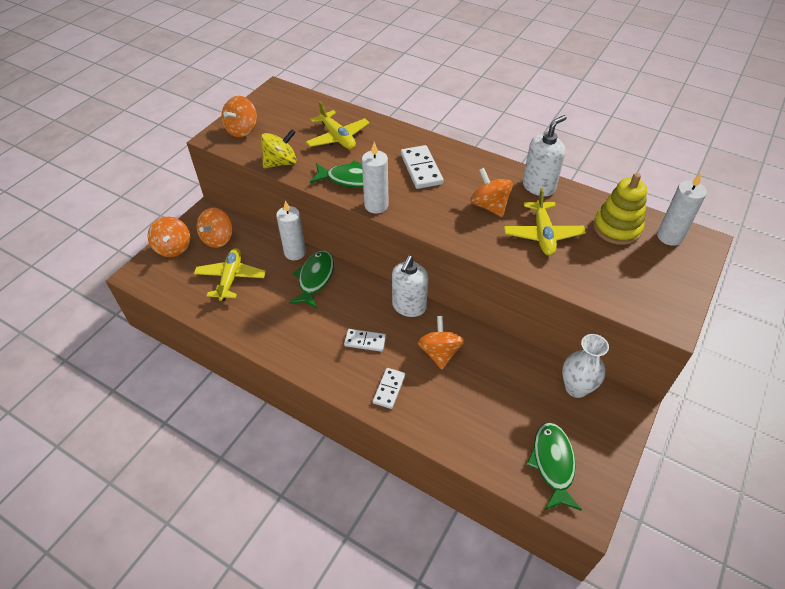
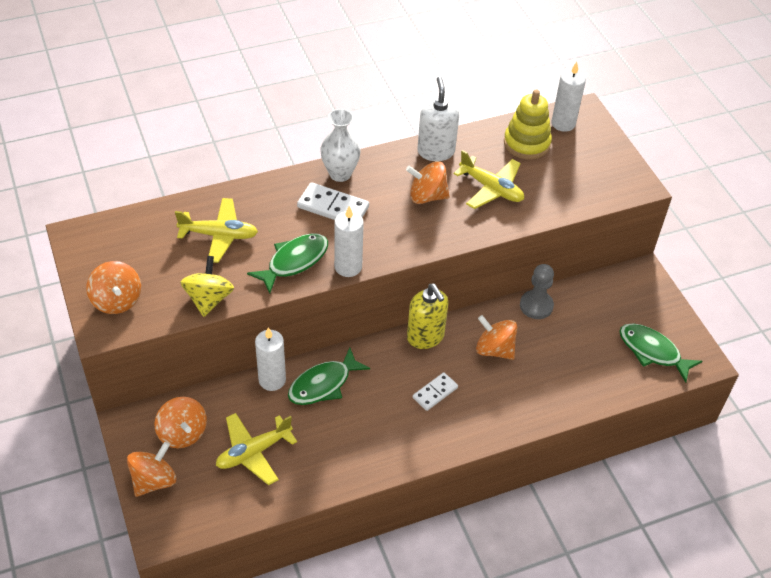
camera: 55 degrees left, 0 degrees up
orange spinning top [148,217,190,257] -> orange spinning top turned 75 degrees counterclockwise [127,442,176,497]
yellow plane [194,248,266,301] -> yellow plane turned 75 degrees counterclockwise [216,413,297,485]
green fish [289,251,334,308] -> green fish turned 90 degrees counterclockwise [288,347,370,405]
white domino [373,368,405,409] -> none
white soap dispenser [392,256,429,317] -> yellow soap dispenser [407,284,449,349]
white vase [562,334,609,398] -> white vase moved to [320,109,361,182]
none -> grey pawn [520,264,554,319]

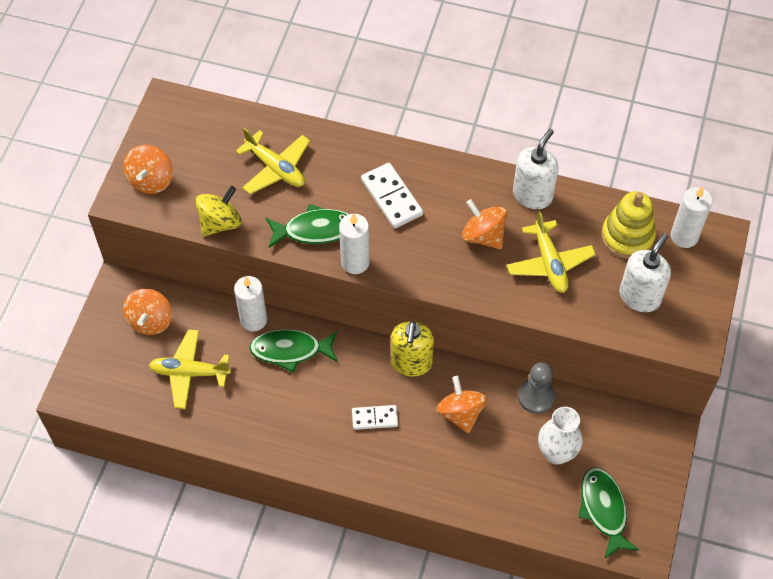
camera: 40 degrees right, 10 degrees up
orange spinning top [127,442,176,497] -> none
white vase [320,109,361,182] -> white vase moved to [538,407,583,465]
none -> white soap dispenser [620,233,671,312]

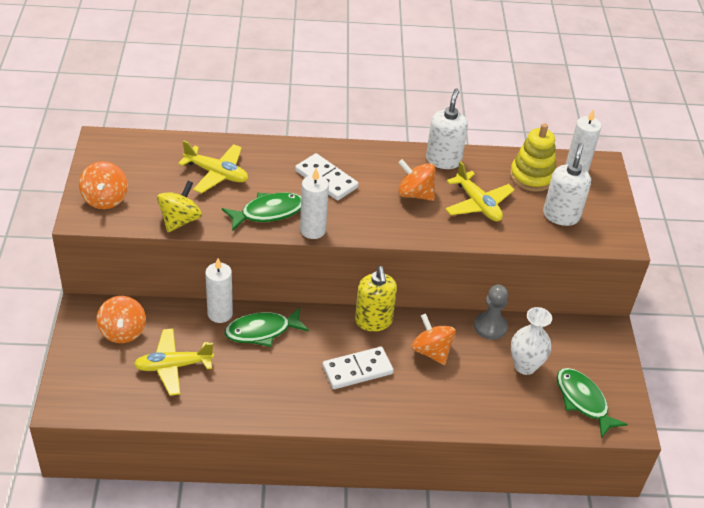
camera: 20 degrees left, 15 degrees down
white domino [352,405,398,430] -> white domino [322,347,394,389], size x1.55

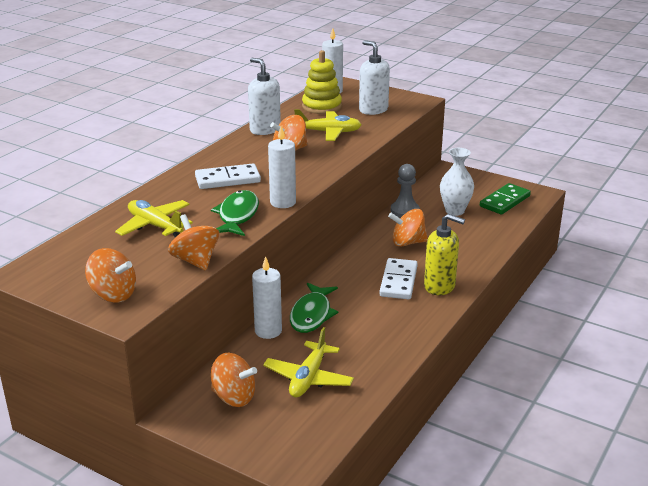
camera: 55 degrees left, 15 degrees down
yellow spinning top [157,181,202,232] -> orange spinning top [168,214,219,271]
yellow plane [178,140,248,193] -> yellow plane turned 105 degrees counterclockwise [115,200,193,237]
yellow soap dispenser [355,266,397,332] -> yellow soap dispenser moved to [424,214,465,295]
green fish [557,368,628,438] -> green domino [480,183,531,215]

